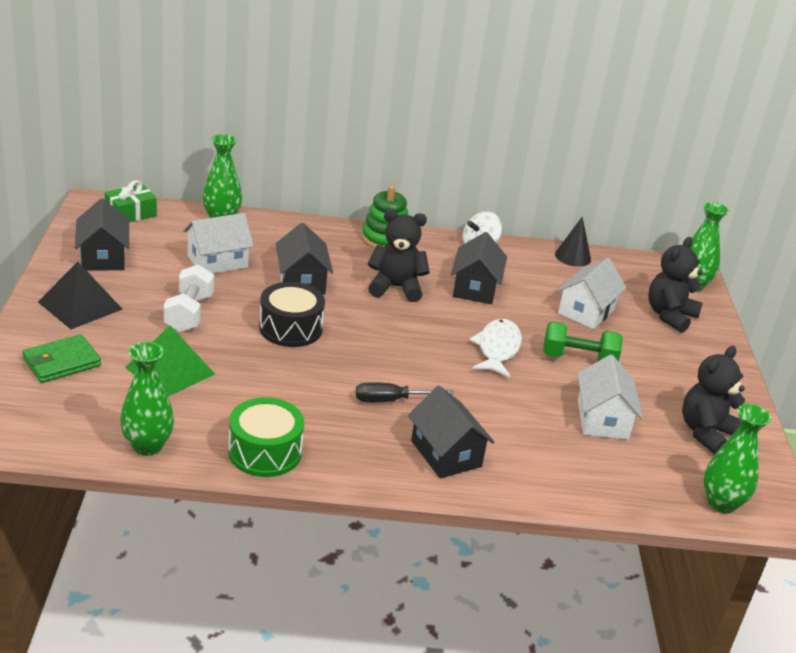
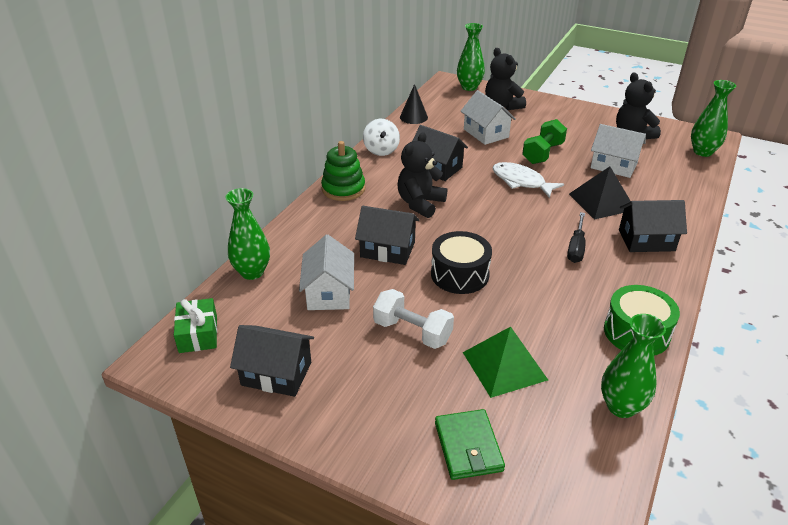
camera: 60 degrees left, 5 degrees up
black pyramid [38,262,123,329] -> black pyramid moved to [569,166,630,220]

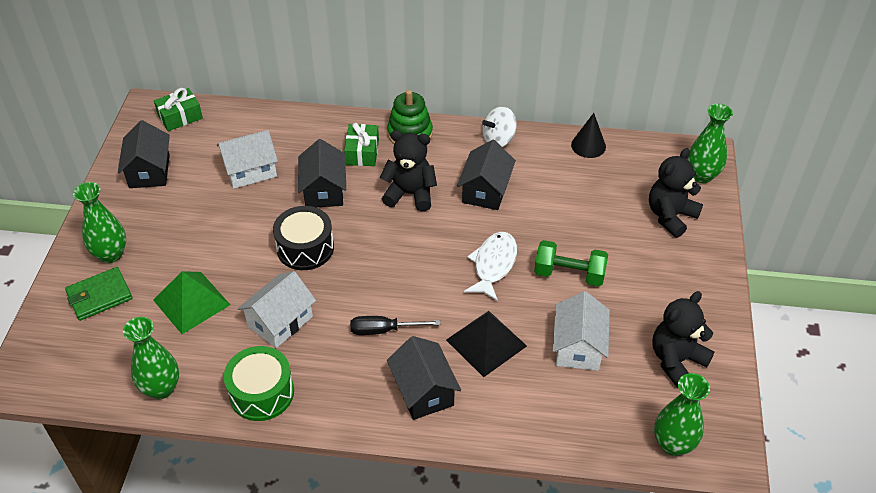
camera: 70 degrees right, 10 degrees up
green vase [225,188,270,280] -> green vase moved to [73,182,126,263]
white dumbbell [373,289,454,349] -> none
white house [461,90,516,145] -> white house moved to [237,271,316,348]
none -> green gift [344,123,379,166]

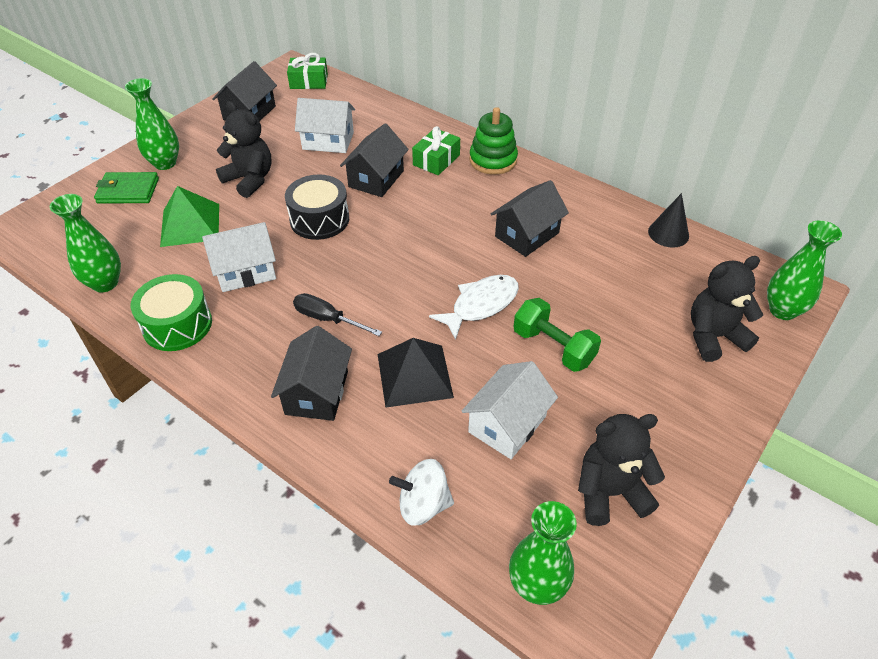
camera: 30 degrees right, 0 degrees up
black teddy bear [380,130,437,211] -> black teddy bear moved to [216,101,271,198]
white spinning top [482,106,517,147] -> white spinning top moved to [389,459,454,526]

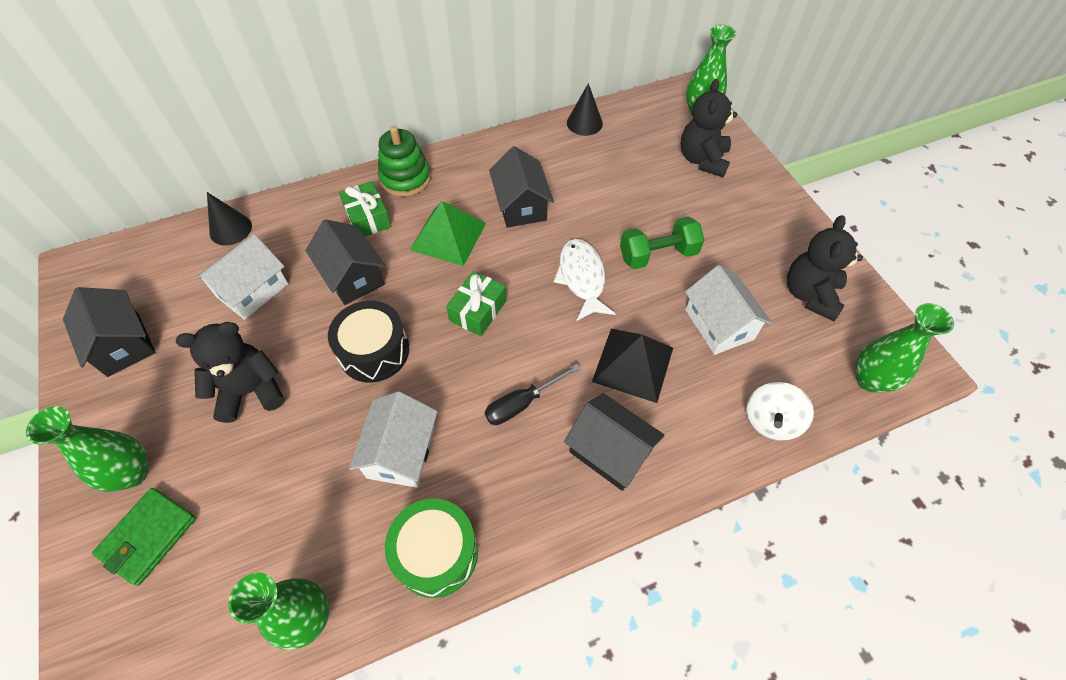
camera: 60 degrees left, 10 degrees up
green pyramid [160,186,219,247] -> green pyramid moved to [410,201,486,266]
green gift [287,53,328,89] -> green gift moved to [446,271,507,336]
none -> black cone [207,192,252,246]

